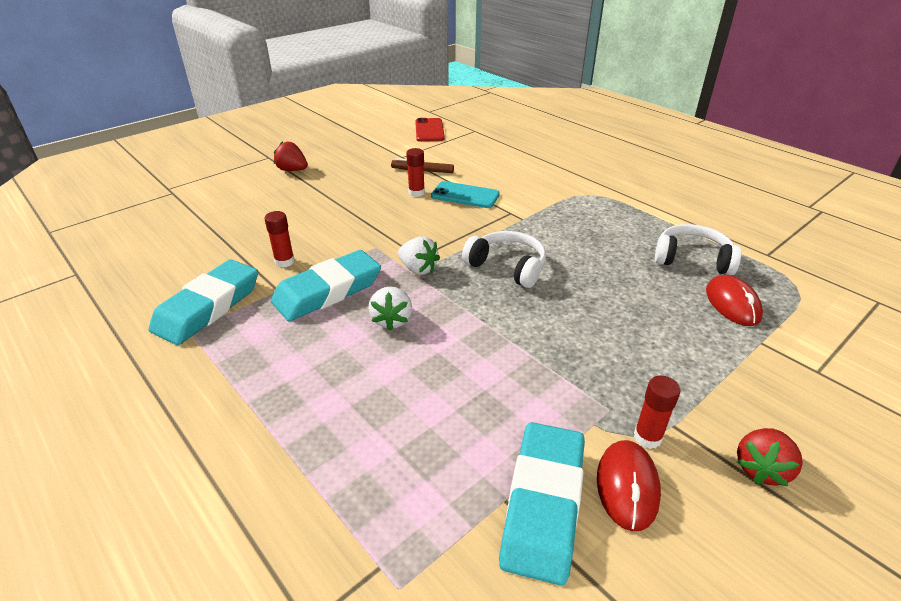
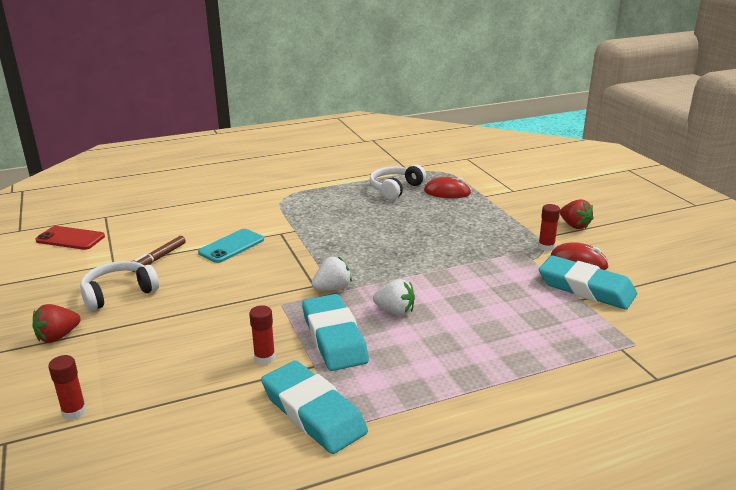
camera: 70 degrees left, 10 degrees down
red glue stick [406,148,425,197] -> red glue stick moved to [48,355,87,420]
white headphones [462,231,546,288] -> white headphones moved to [80,261,159,311]

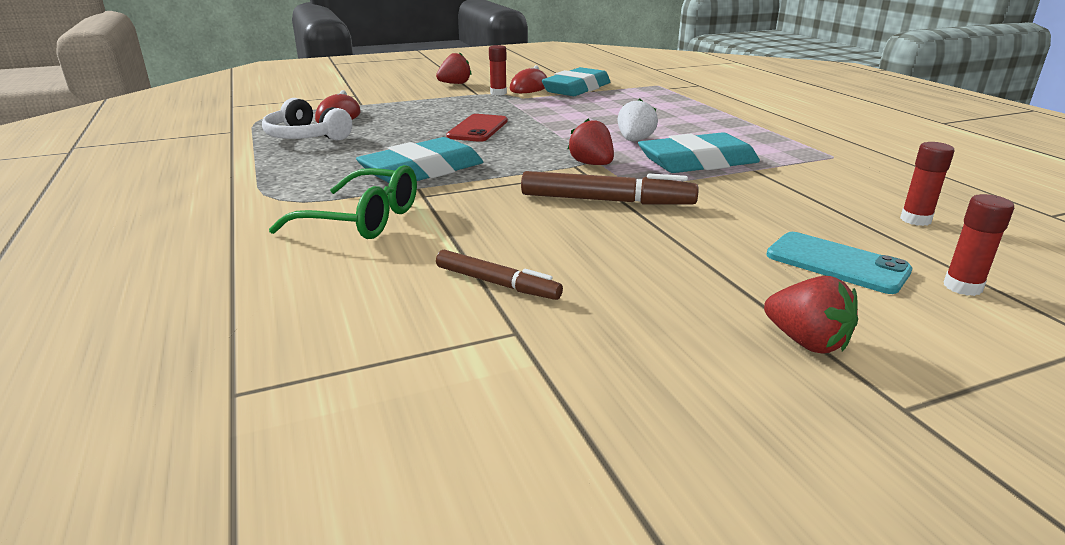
camera: 90 degrees left, 0 degrees up
red phone [35,226,105,250] -> red phone moved to [446,114,508,142]
white headphones [80,261,159,311] -> none
turquoise phone [198,229,264,263] -> turquoise phone moved to [766,232,912,294]
red glue stick [249,305,275,365] -> red glue stick moved to [900,142,954,226]
turquoise eraser [261,360,368,454] -> turquoise eraser moved to [356,137,483,183]
white strawberry [312,257,352,290] -> red strawberry [568,118,614,165]
none -> green glasses [269,165,417,239]
none -> brown marker [521,171,699,205]

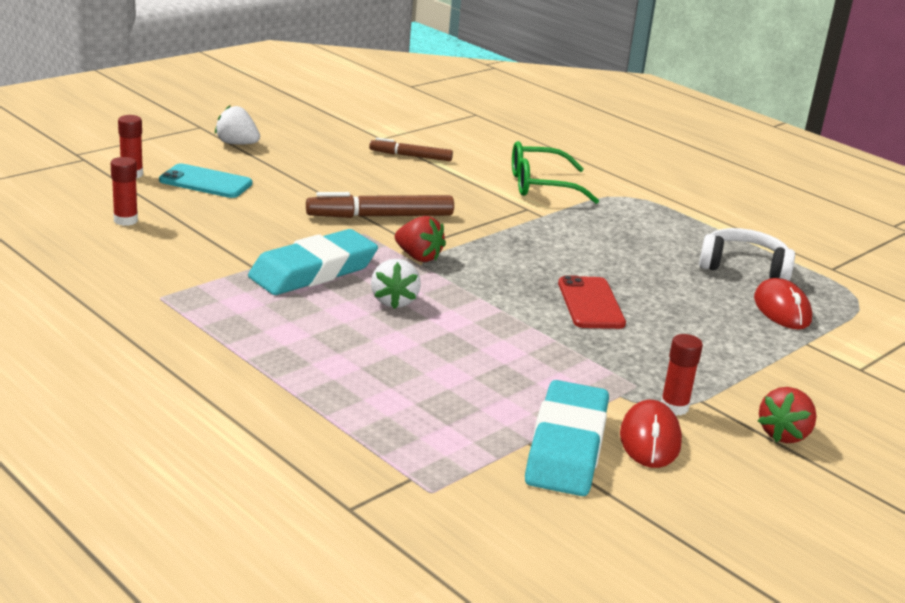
camera: 155 degrees right, 0 degrees up
turquoise eraser [356,137,483,183] -> none
red strawberry [764,276,858,354] -> white strawberry [215,105,260,145]

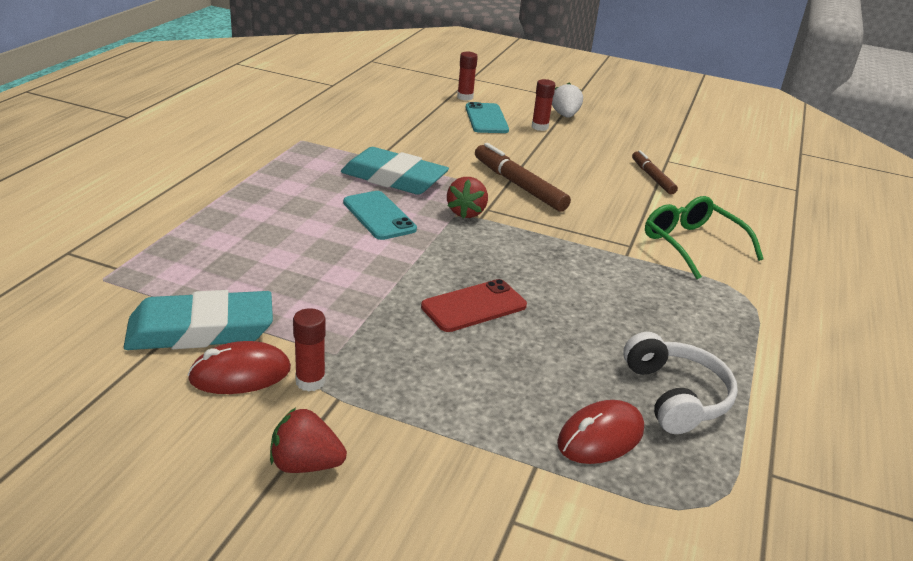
camera: 65 degrees right, 5 degrees up
red glue stick [111,157,138,226] -> red glue stick moved to [531,79,555,131]
white strawberry [371,259,421,309] -> turquoise phone [343,191,417,240]

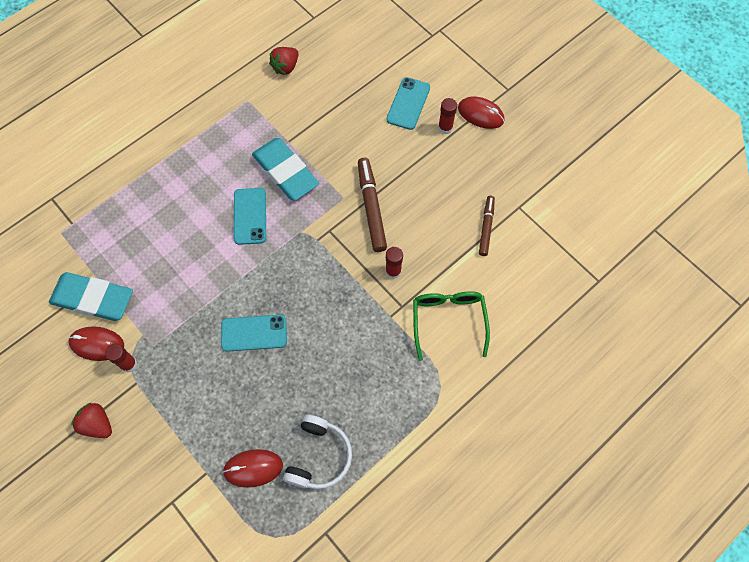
camera: 30 degrees right, 35 degrees up
red phone [421,279,527,332] -> turquoise phone [221,315,287,352]
red strawberry [447,177,488,218] -> red strawberry moved to [269,47,299,75]
red glue stick [457,52,478,101] -> red glue stick moved to [385,247,403,279]
white strawberry [552,82,583,118] -> red mouse [458,96,505,129]

